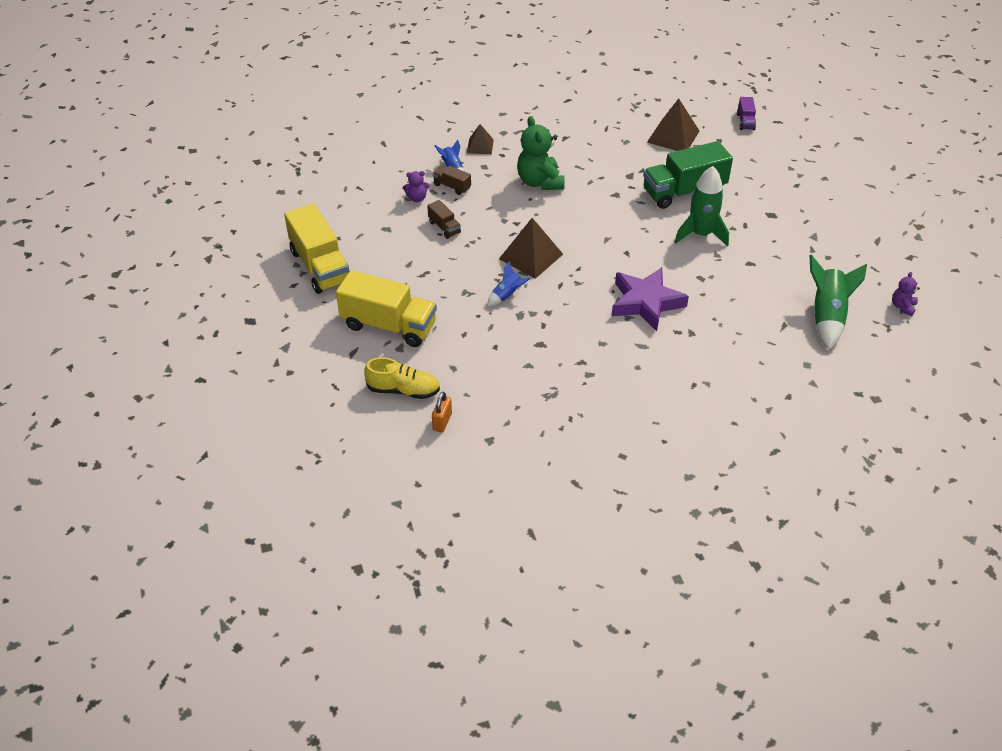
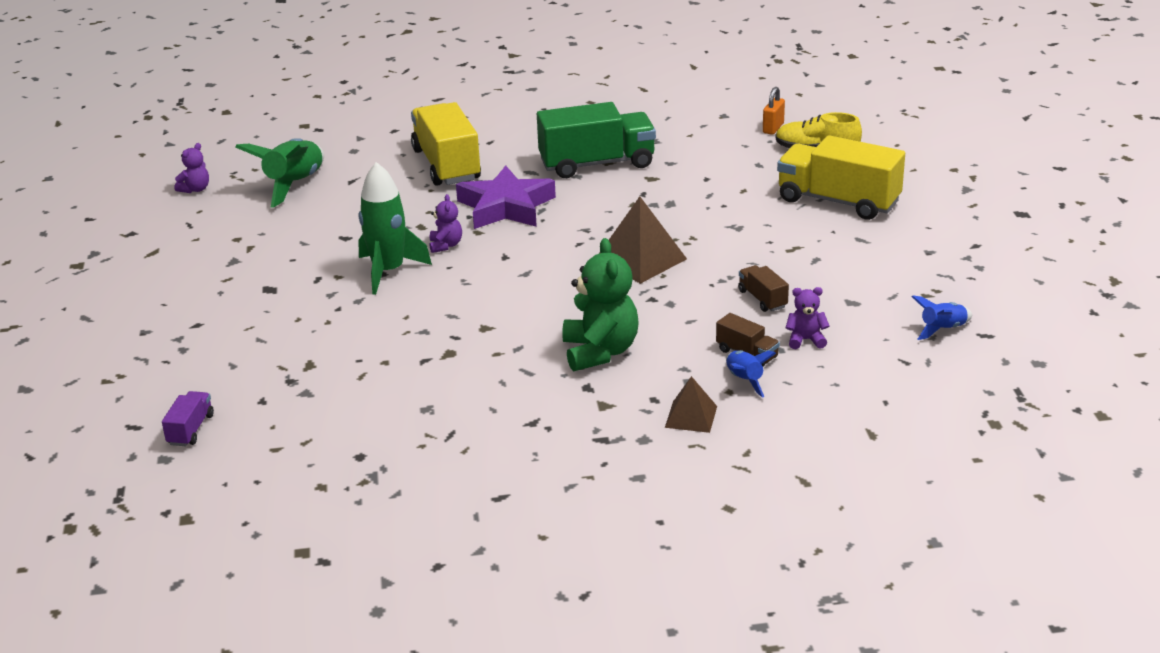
camera: 170 degrees left, 15 degrees down
yellow truck [284,203,350,294] -> yellow truck moved to [411,102,481,186]
blue rocket [487,261,531,306] -> blue rocket moved to [911,295,972,340]
green truck [643,141,733,209] -> green truck moved to [537,102,656,178]
brown pyramid [647,98,699,151] -> none
none -> purple teddy bear [429,194,462,253]

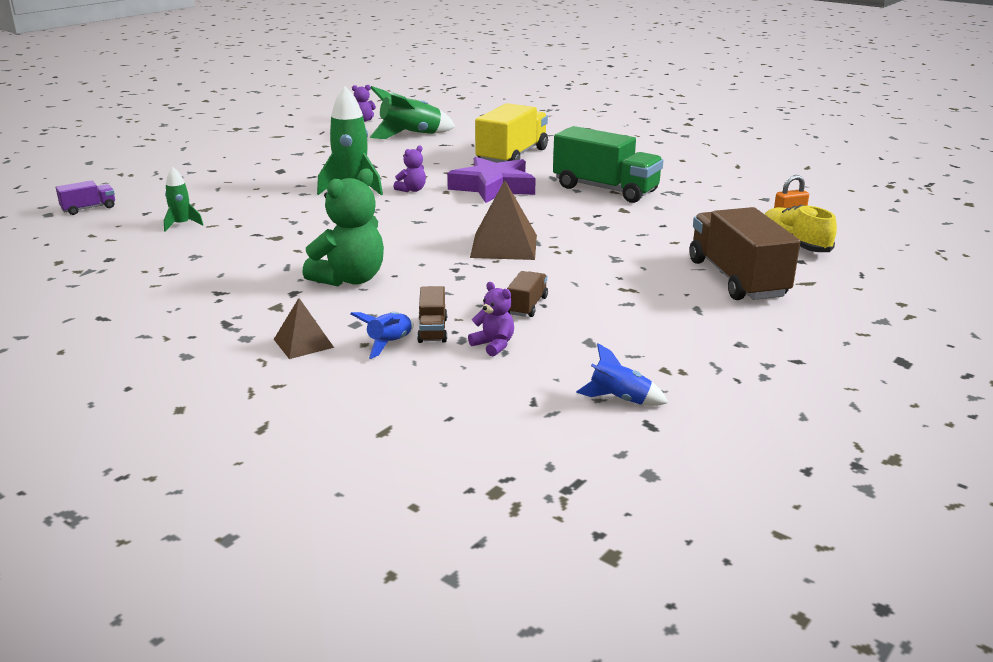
camera: 45 degrees right, 5 degrees down
yellow truck [777,135,905,220] -> brown truck [689,207,800,300]
none -> green rocket [164,167,203,232]

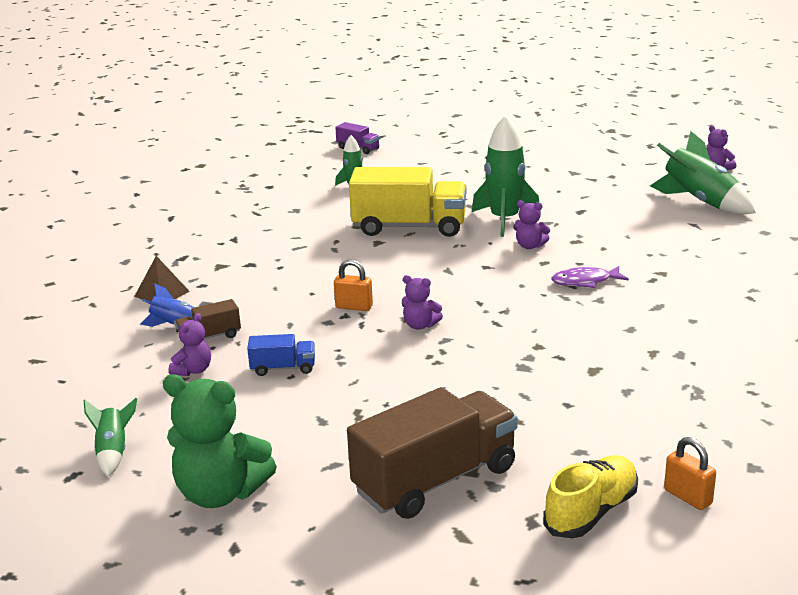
camera: 70 degrees right, 0 degrees up
green teddy bear [302,168,384,286] -> green teddy bear moved to [163,374,277,508]
purple star [447,157,536,203] -> purple fish [551,266,629,288]
brown pyramid [470,180,537,260] -> purple teddy bear [402,275,443,330]
yellow truck [475,103,548,163] -> yellow truck moved to [349,167,466,237]
brown truck [507,271,548,317] -> blue truck [247,334,315,376]
green truck [553,126,664,203] -> none
blue rocket [576,343,668,406] -> green rocket [84,398,137,477]
none -> orange padlock [334,259,373,311]

